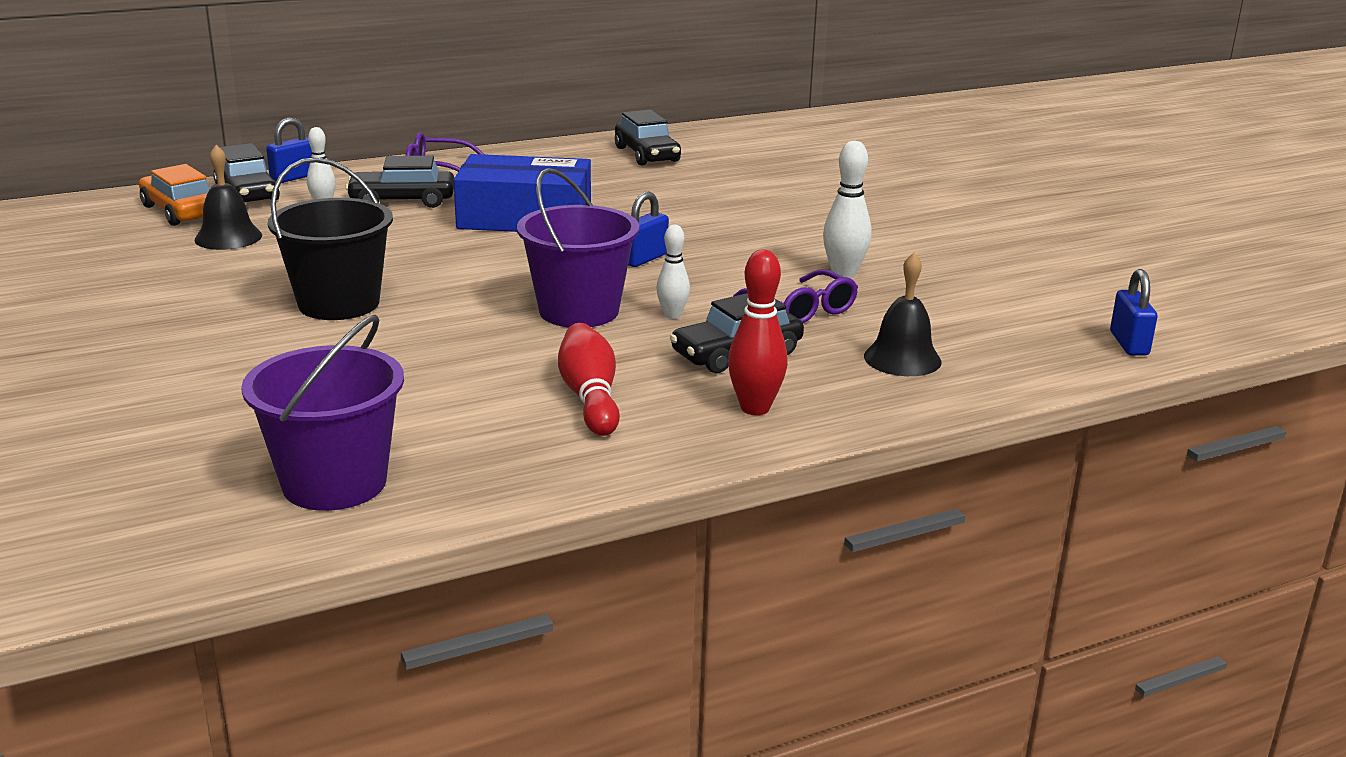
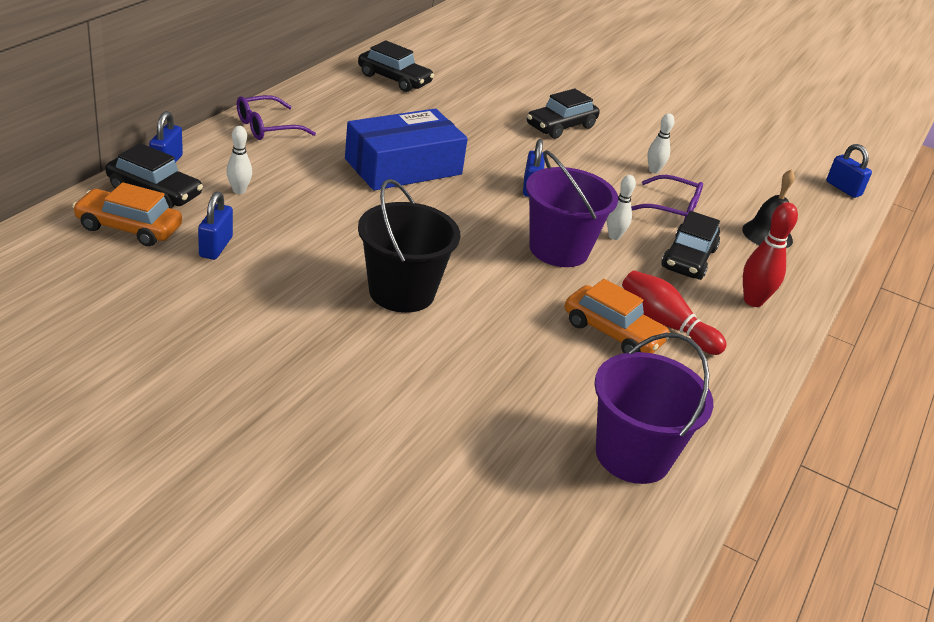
camera: 40 degrees left, 10 degrees up
black bell [194,145,262,250] -> blue padlock [198,192,233,260]
black car [345,156,454,208] -> black car moved to [527,89,600,139]
white bowling pin [823,141,871,278] -> white bowling pin [648,113,674,173], size x0.65
none -> orange car [565,279,669,354]

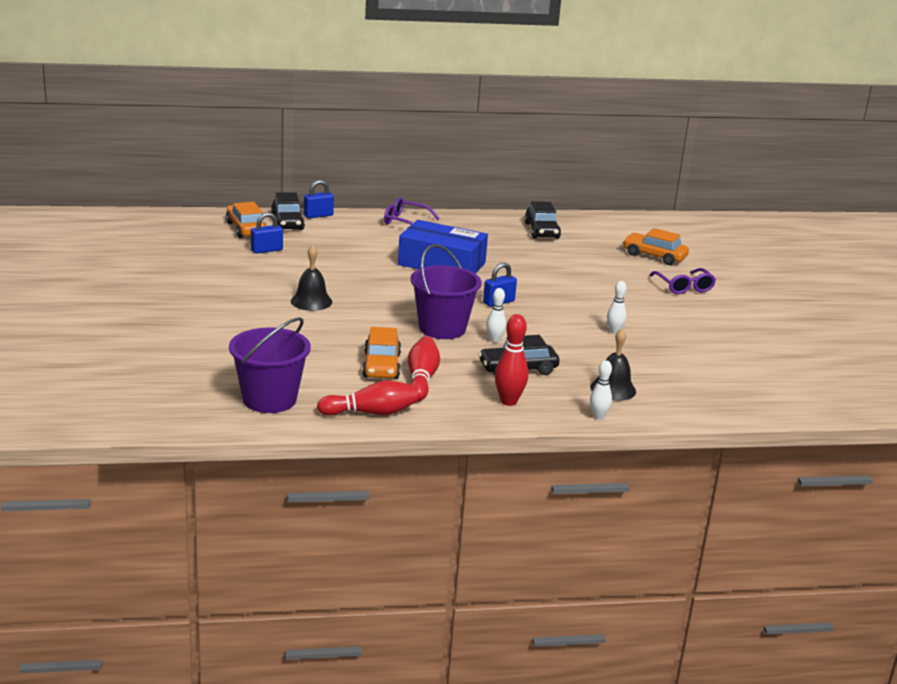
camera: 55 degrees right, 10 degrees down
white bowling pin [226,126,252,194] -> white bowling pin moved to [590,360,612,420]
black bucket [358,179,460,313] -> black bell [291,245,332,311]
black car [527,89,600,139] -> none
purple glasses [631,175,703,221] -> purple glasses moved to [649,268,716,294]
blue padlock [826,144,872,198] -> none
none -> red bowling pin [317,381,418,416]
none -> orange car [623,228,689,265]

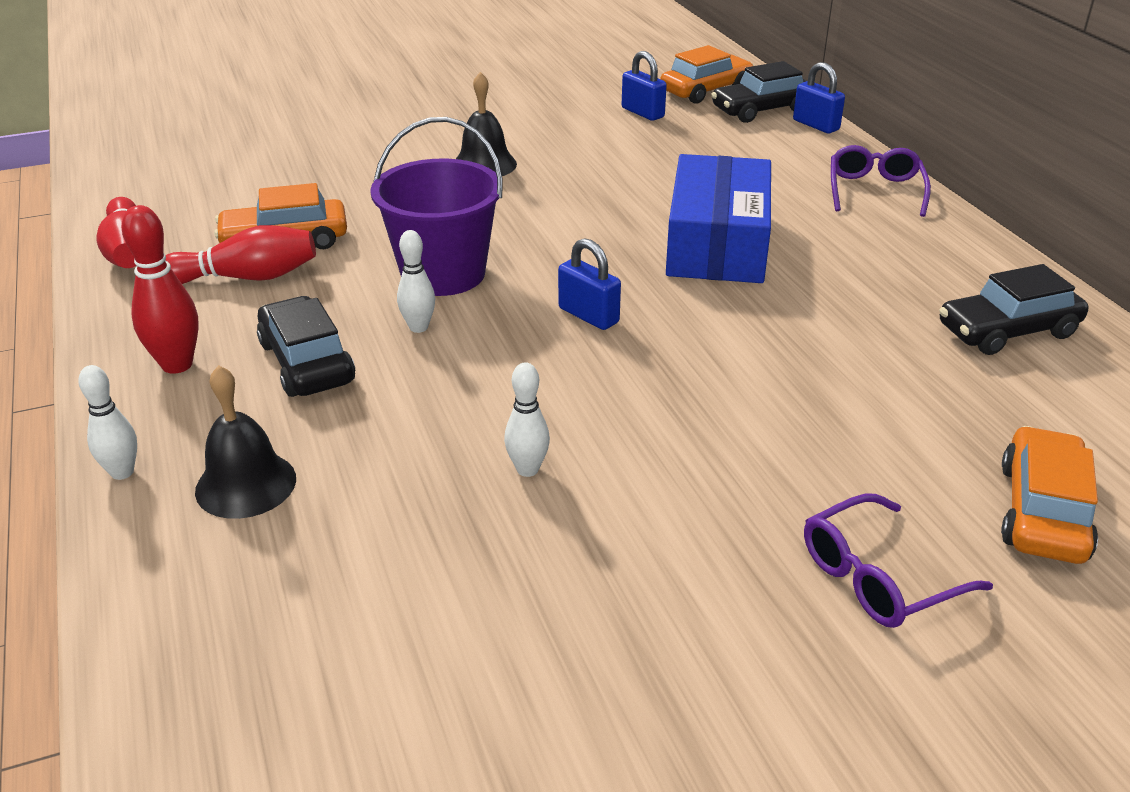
camera: 80 degrees right, 10 degrees up
purple bucket [229,317,311,413] -> none

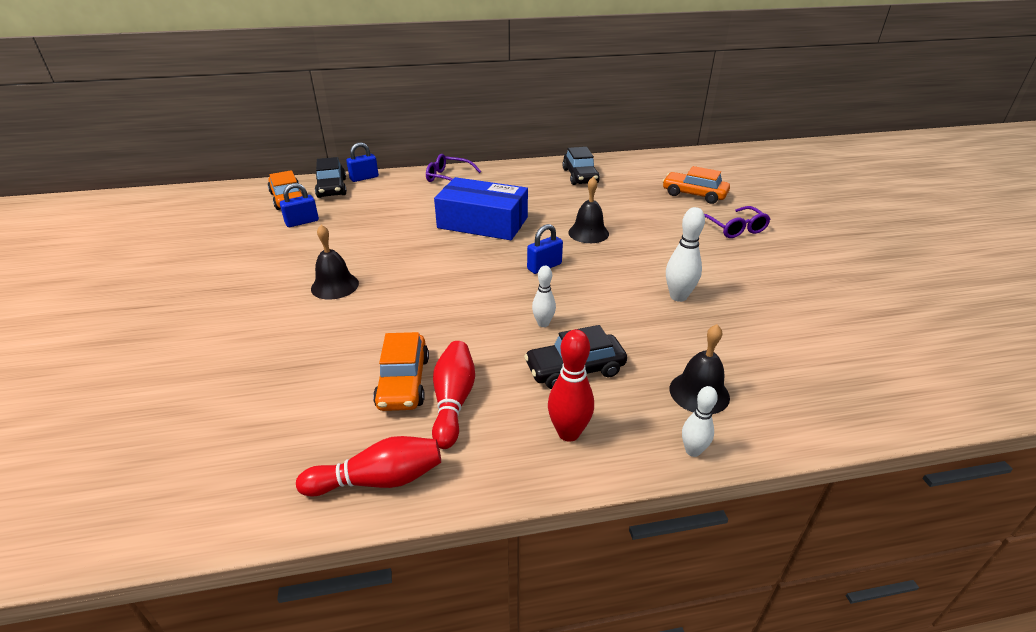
camera: 80 degrees left, 0 degrees up
purple bucket [370,117,503,296] -> none
white bowling pin [504,362,550,477] -> white bowling pin [666,207,705,302], size x1.54
none -> black bell [568,177,609,243]

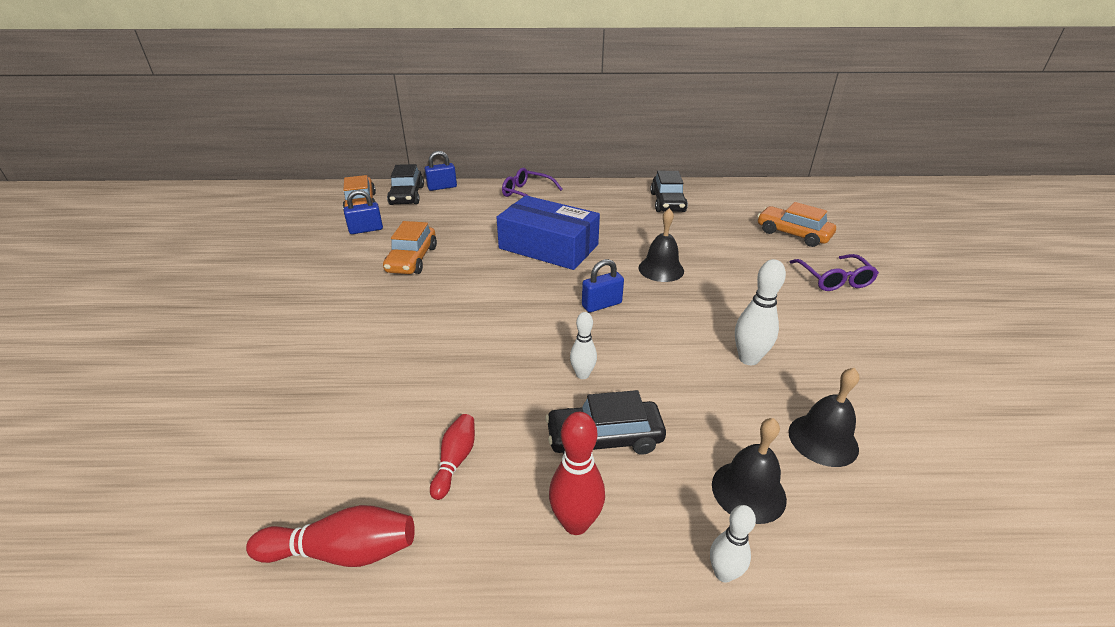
camera: 10 degrees right, 0 degrees up
black bell [311,225,359,300] -> black bell moved to [788,368,859,467]
orange car [373,332,429,411] -> orange car moved to [383,221,437,274]
red bowling pin [432,341,475,449] -> red bowling pin [430,414,475,500], size x0.65

